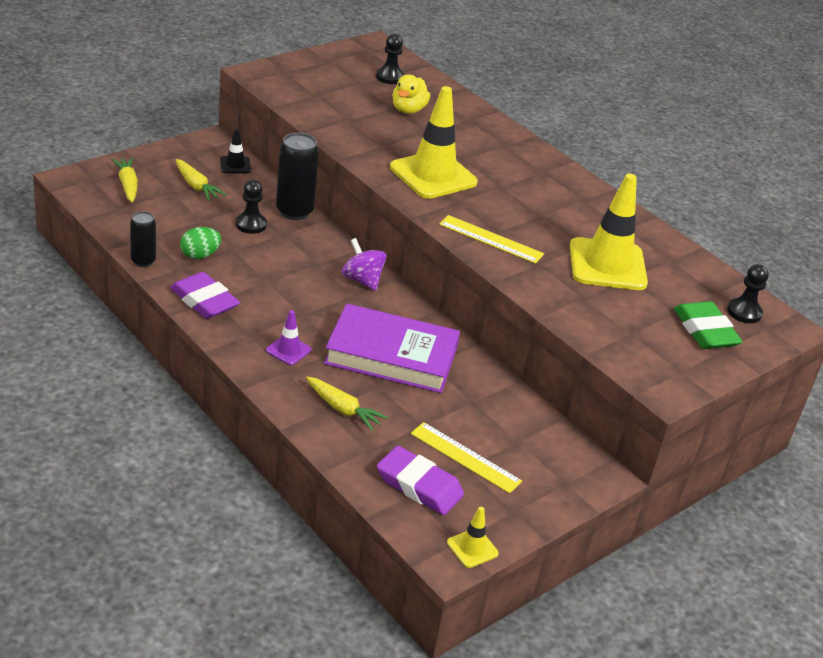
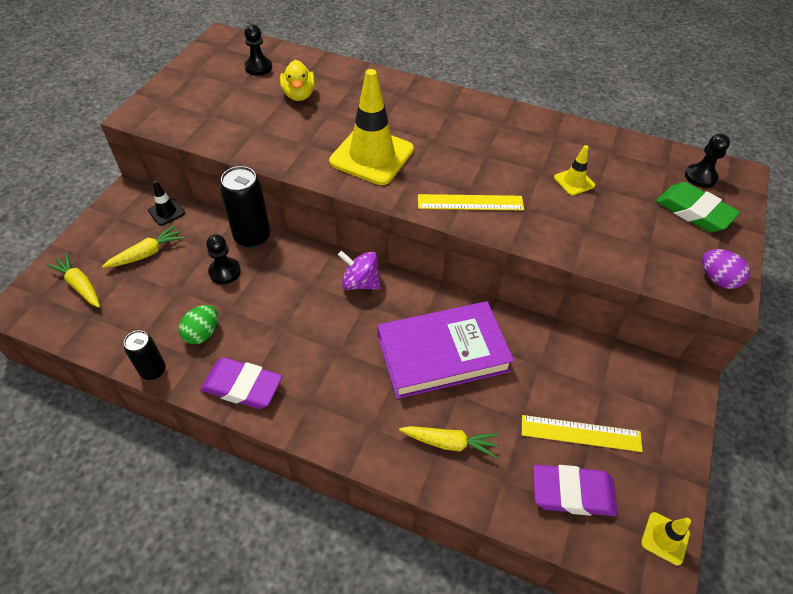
camera: 25 degrees left, 15 degrees up
yellow carrot [176,159,226,201] -> yellow carrot turned 60 degrees counterclockwise [102,225,184,268]
purple traffic cone [266,310,311,365] -> none
yellow traffic cone [570,174,648,290] -> yellow traffic cone [554,145,595,196], size x0.46
none -> purple egg [702,249,750,289]

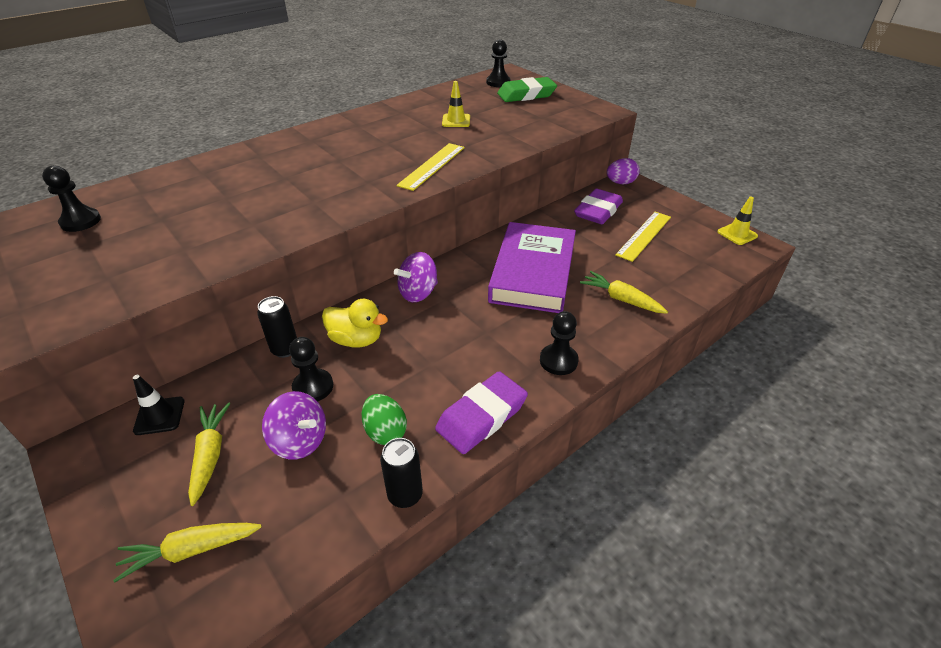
camera: 60 degrees left, 10 degrees down
black can [220,166,270,248] -> black can [257,296,297,358], size x0.60
yellow duck [280,60,315,101] -> yellow duck moved to [322,299,388,347]
yellow traffic cone [329,69,414,185] -> none
yellow carrot [399,426,499,458] -> yellow carrot turned 90 degrees counterclockwise [580,271,668,314]
purple eraser [533,465,618,516] -> purple eraser moved to [574,189,623,224]
purple egg [702,249,750,289] -> purple egg moved to [607,158,640,184]
none -> purple spinning top [262,391,326,460]
none -> black pawn [540,311,579,375]

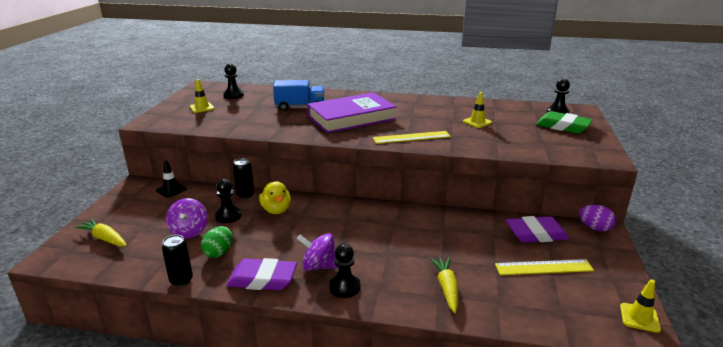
camera: 50 degrees right, 15 degrees down
yellow carrot [188,403,231,506] -> none
purple spinning top [394,252,438,302] -> purple spinning top moved to [297,233,339,271]
purple book [488,222,576,313] -> purple book moved to [307,92,397,133]
none -> yellow traffic cone [190,79,215,113]
none -> blue truck [273,80,324,111]

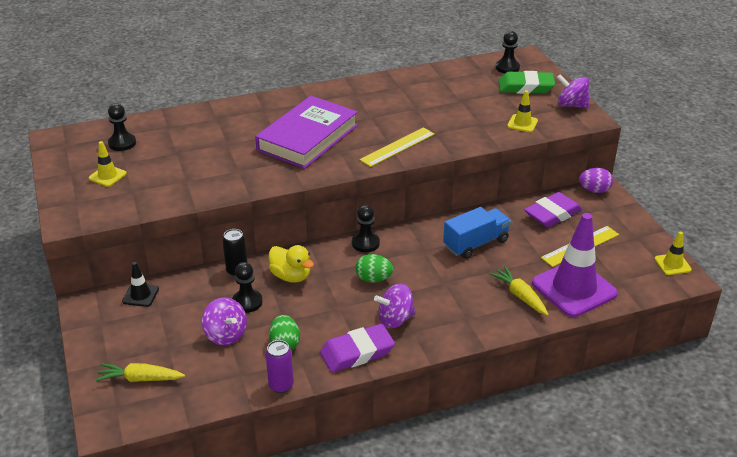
camera: 30 degrees left, 10 degrees up
black can [162,235,193,287] -> purple can [266,340,294,393]
blue truck [273,80,324,111] -> blue truck moved to [443,207,511,259]
black pawn [329,244,360,298] -> black pawn moved to [352,205,380,253]
yellow traffic cone [463,92,492,128] -> yellow traffic cone moved to [507,90,538,132]
none -> green egg [355,254,393,282]
none -> purple traffic cone [532,213,618,317]
none -> purple spinning top [557,74,590,108]

